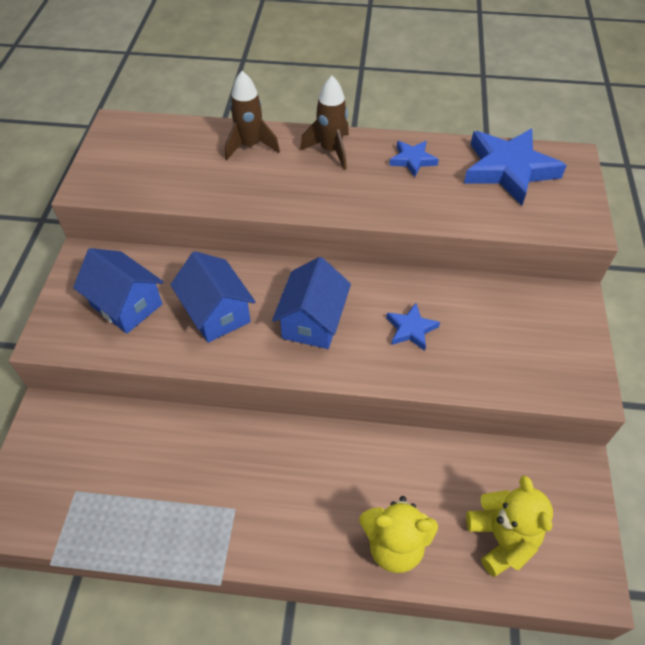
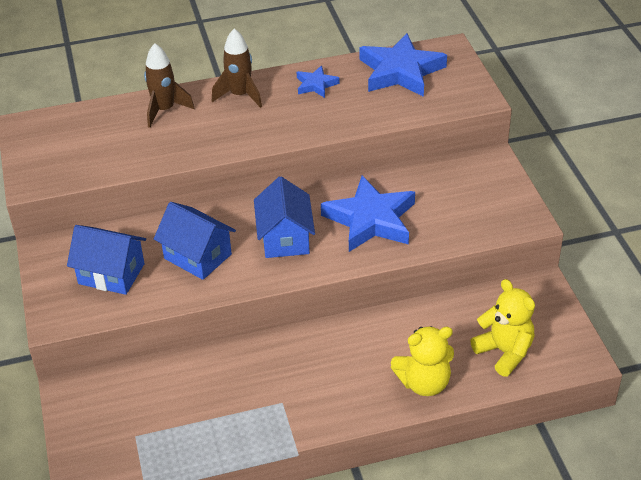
camera: 20 degrees left, 10 degrees down
blue star [386,303,440,351] -> blue star [321,176,415,252], size x2.02

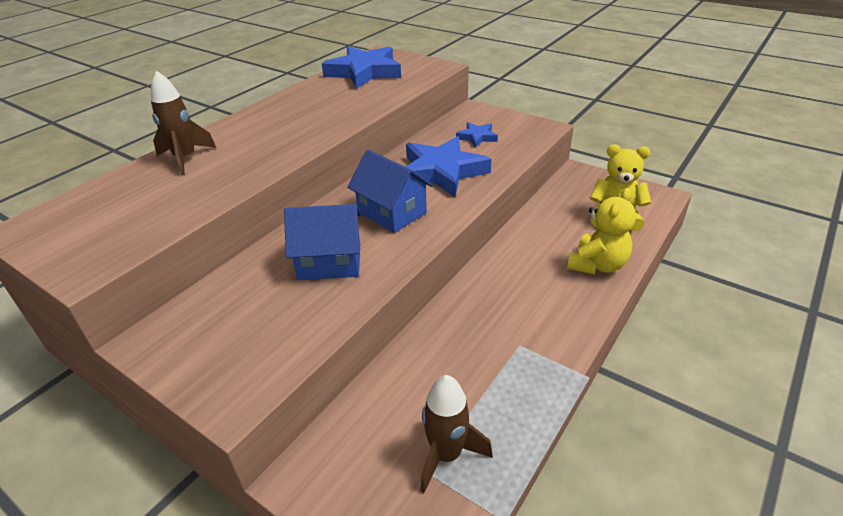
camera: 40 degrees left, 5 degrees down
blue house [67,225,146,295] -> none
brown rocket [212,29,262,108] -> brown rocket moved to [420,375,493,493]
blue star [297,66,340,98] -> blue star moved to [456,122,498,147]

